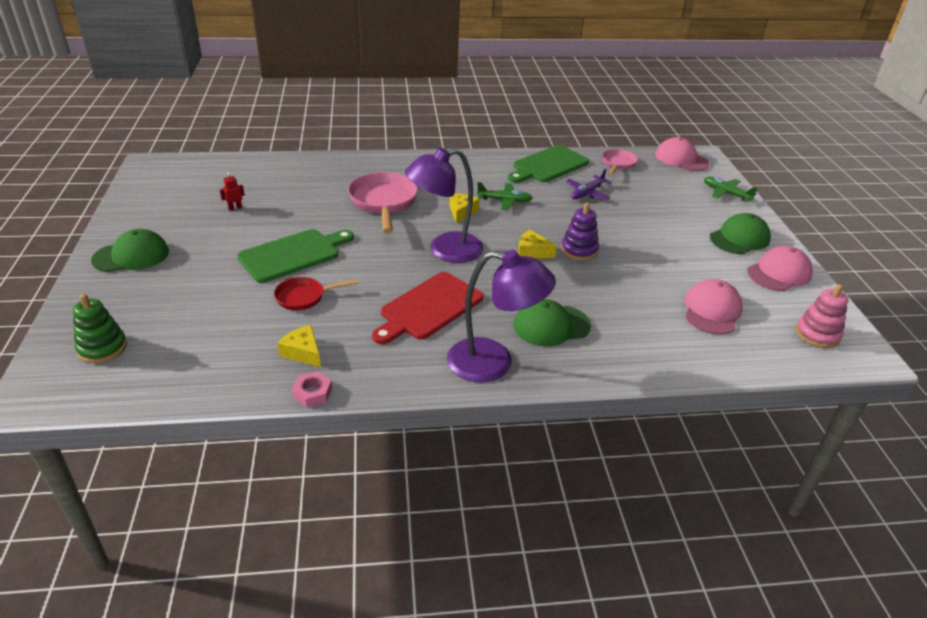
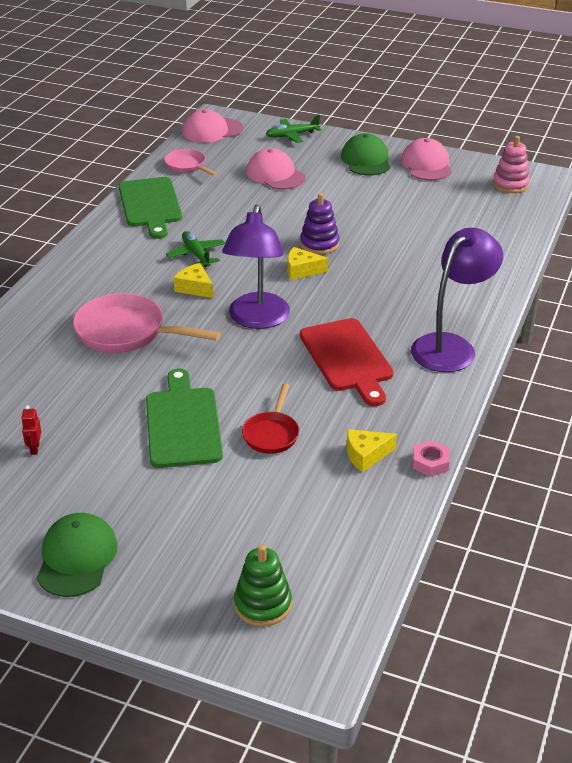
camera: 60 degrees left, 0 degrees up
green plane [477,182,533,210] -> green plane turned 60 degrees counterclockwise [166,231,225,267]
green cap [513,299,591,347] -> none
yellow cheese [518,230,557,258] -> yellow cheese turned 45 degrees clockwise [288,247,328,280]
purple plane [566,169,611,200] -> none
pink cap [685,279,743,334] -> pink cap moved to [246,148,306,190]

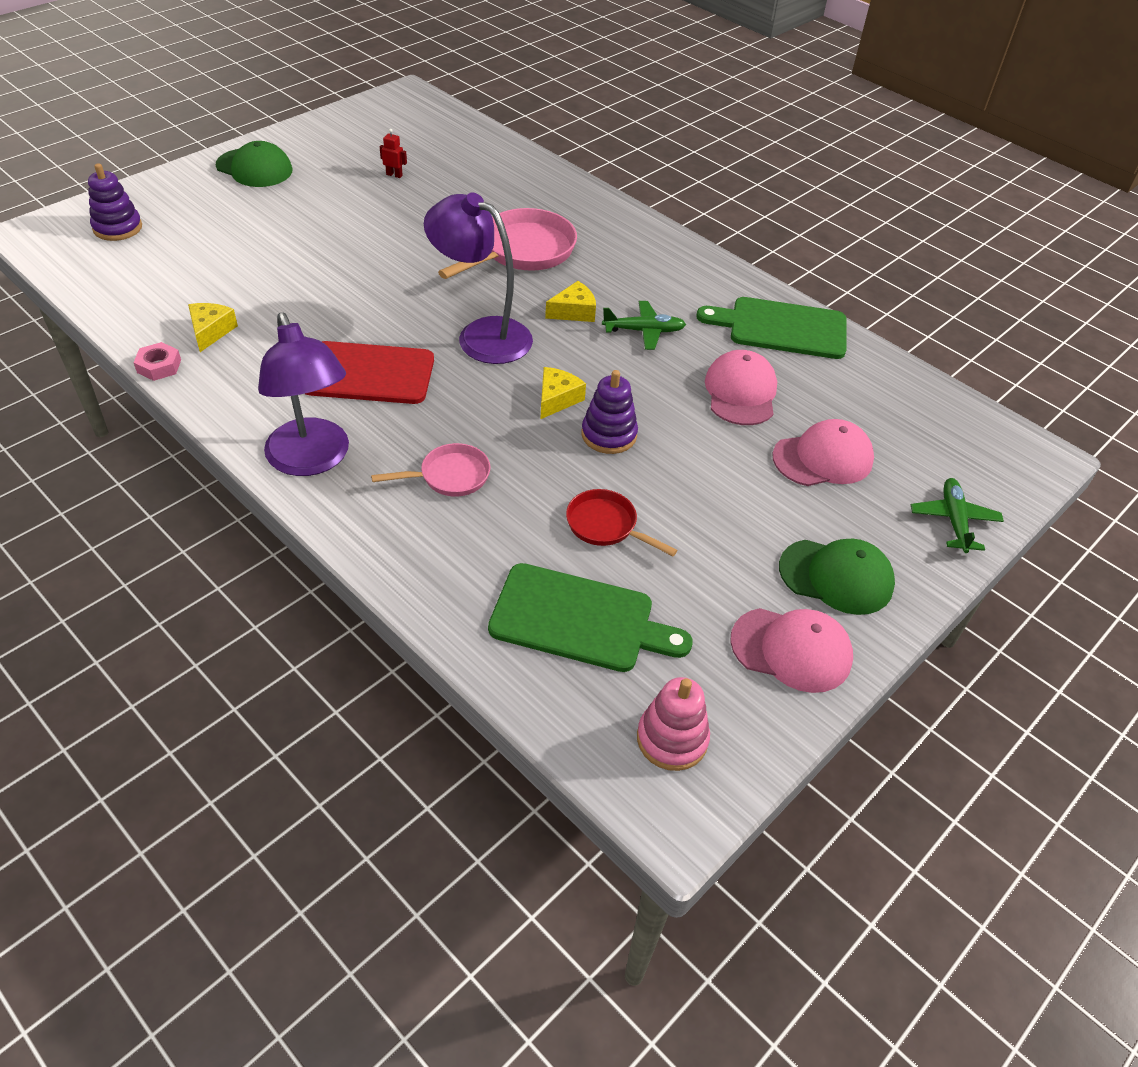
camera: 110 degrees right, 10 degrees up
green cutting board [146,369,223,468] -> green cutting board moved to [488,563,693,672]
pink pan [164,149,217,176] -> pink pan moved to [371,443,490,497]
pink cap [182,109,244,143] -> pink cap moved to [705,350,777,425]
green stacking toy [234,544,292,627] -> purple stacking toy [88,163,142,241]
red pan [242,383,299,454] -> red pan moved to [566,489,678,556]

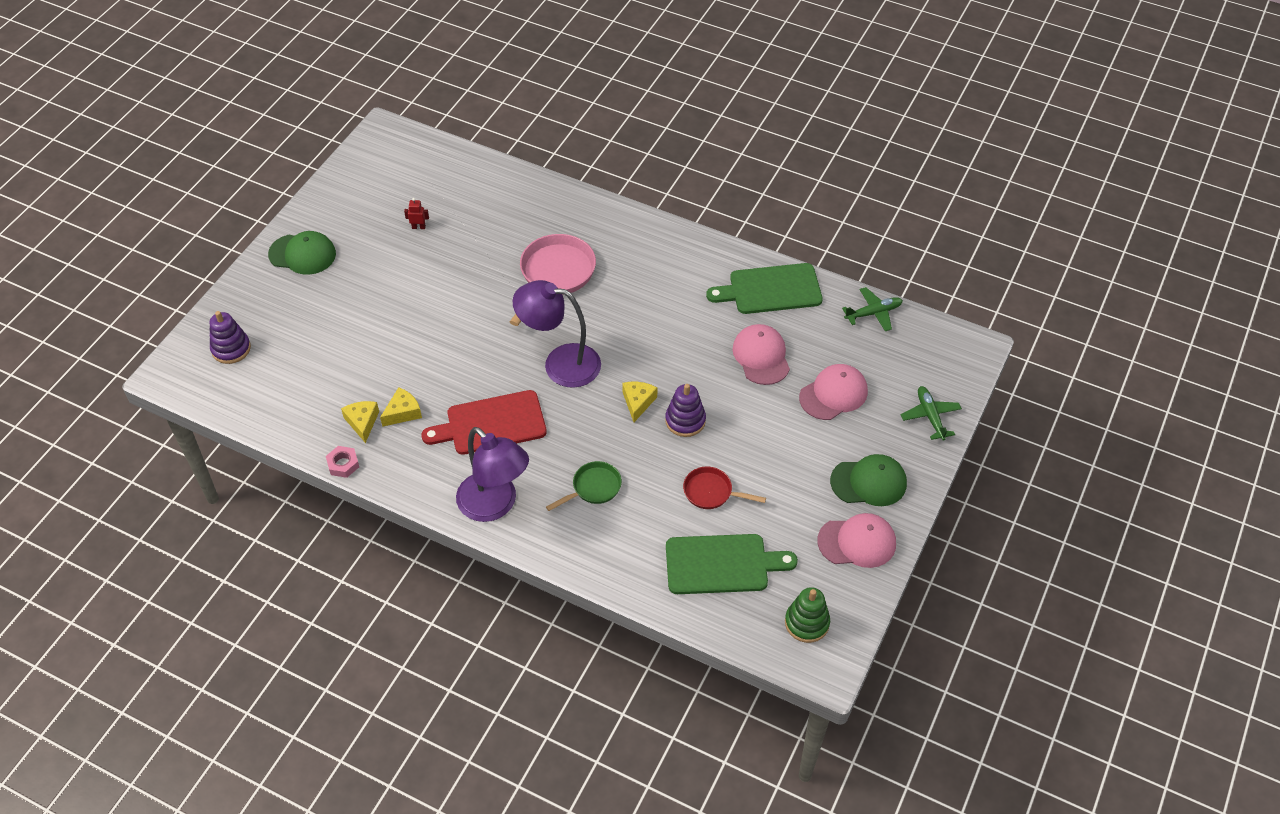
camera: 15 degrees left, 5 degrees up
pink pan [371,443,490,497] -> green pan [546,461,622,511]
yellow cheese [545,281,596,322] -> yellow cheese moved to [380,387,422,427]
green plane [602,301,686,350] -> green plane moved to [842,287,903,331]
pink stacking toy [637,677,710,771] -> green stacking toy [785,587,830,643]

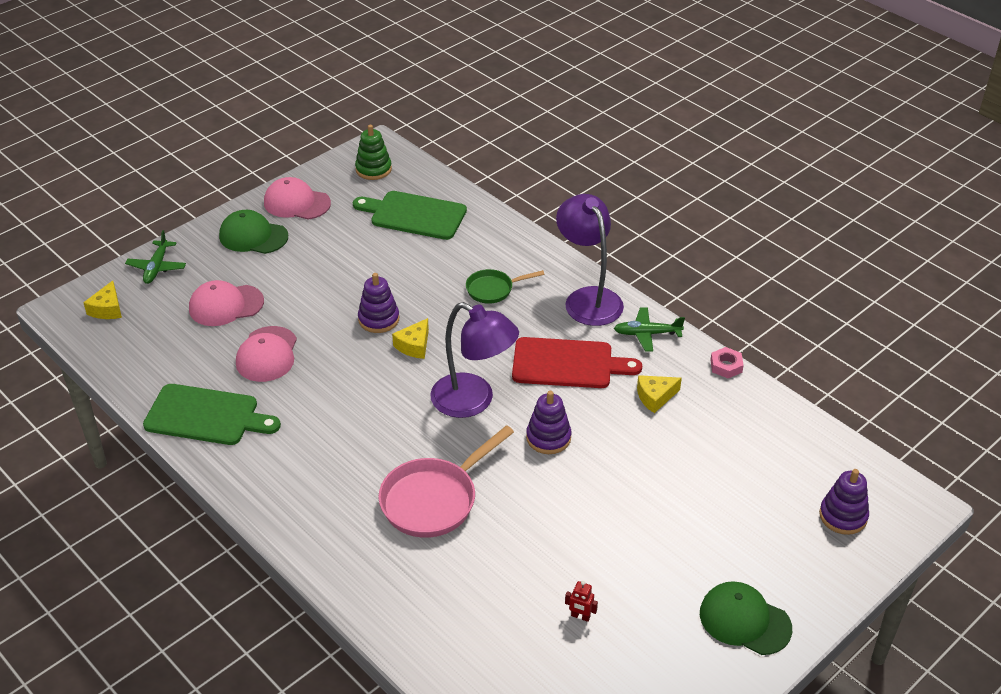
camera: 160 degrees left, 10 degrees down
yellow cheese [341,401,379,443] -> yellow cheese moved to [83,281,122,319]
red pan [683,466,766,509] -> none
green plane [842,287,903,331] -> green plane moved to [614,307,685,352]
none -> purple stacking toy [526,391,571,454]

